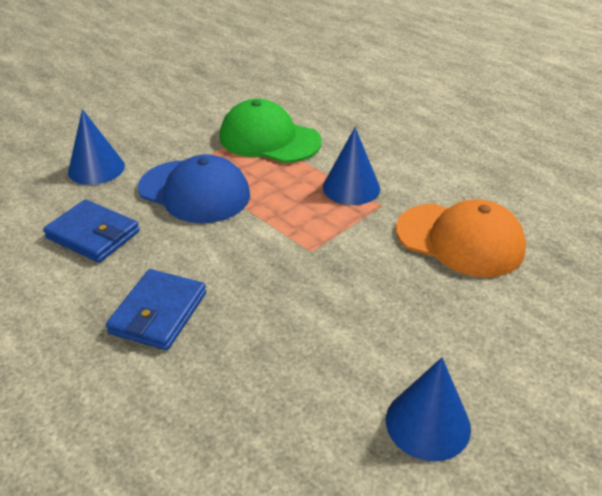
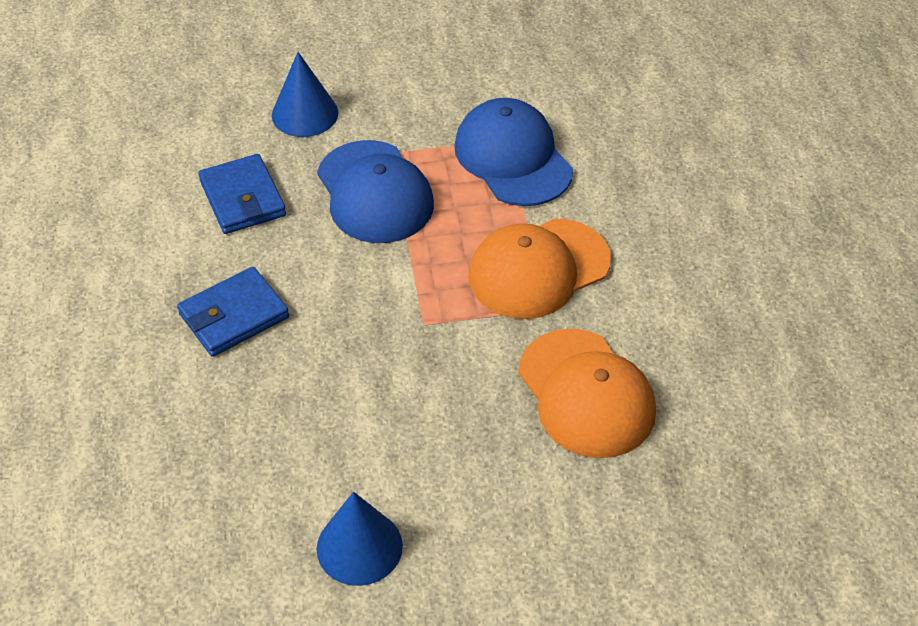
camera: 35 degrees right, 10 degrees up
green cap [220,99,322,163] -> blue cap [454,98,573,206]
blue cone [323,127,380,205] -> orange cap [468,218,611,319]

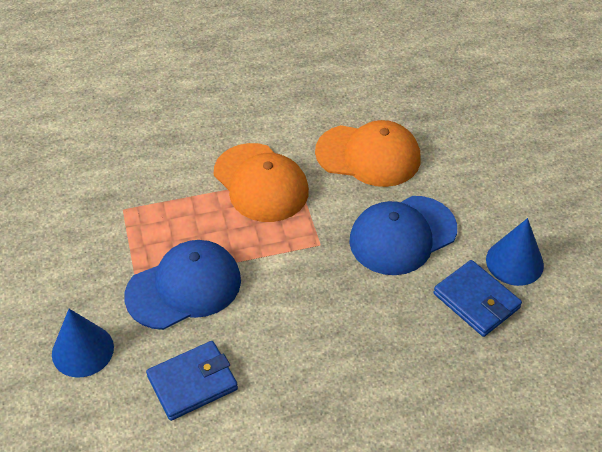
camera: 95 degrees left, 0 degrees up
blue wallet [177,267,289,357] -> blue wallet moved to [433,260,522,337]
blue cap [454,98,573,206] -> blue cap moved to [349,196,457,275]
orange cap [518,329,656,458] -> orange cap turned 45 degrees clockwise [315,120,421,187]

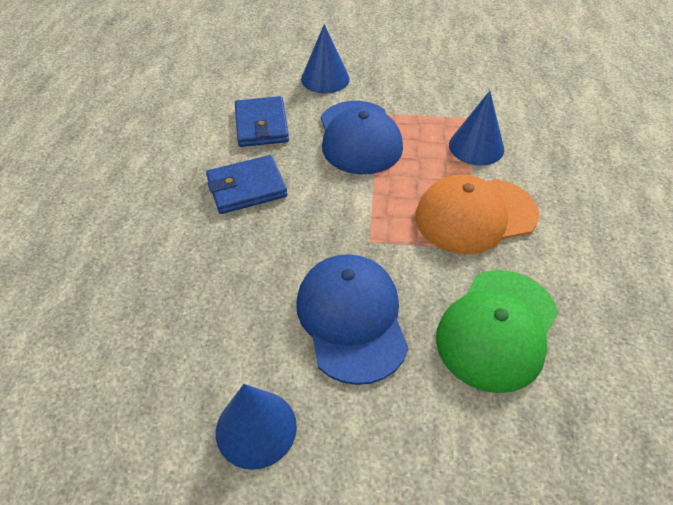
camera: 110 degrees right, 0 degrees up
orange cap [315,120,421,187] -> green cap [436,270,558,393]
blue wallet [433,260,522,337] -> blue wallet moved to [206,155,288,214]
none -> blue cone [449,91,504,165]

